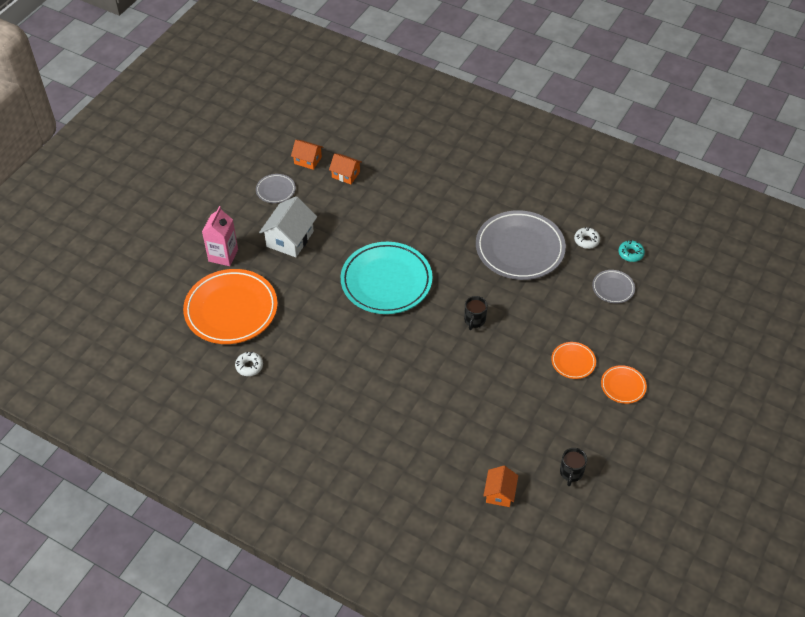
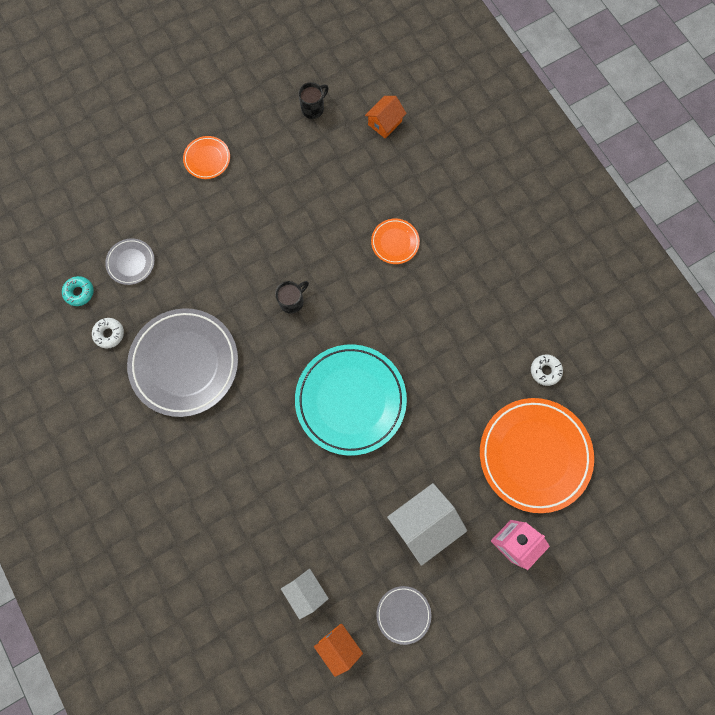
camera: 150 degrees left, 25 degrees up
orange house [329,153,362,184] -> white house [281,569,329,619]
orange plate [551,342,596,379] -> orange plate moved to [371,218,420,264]

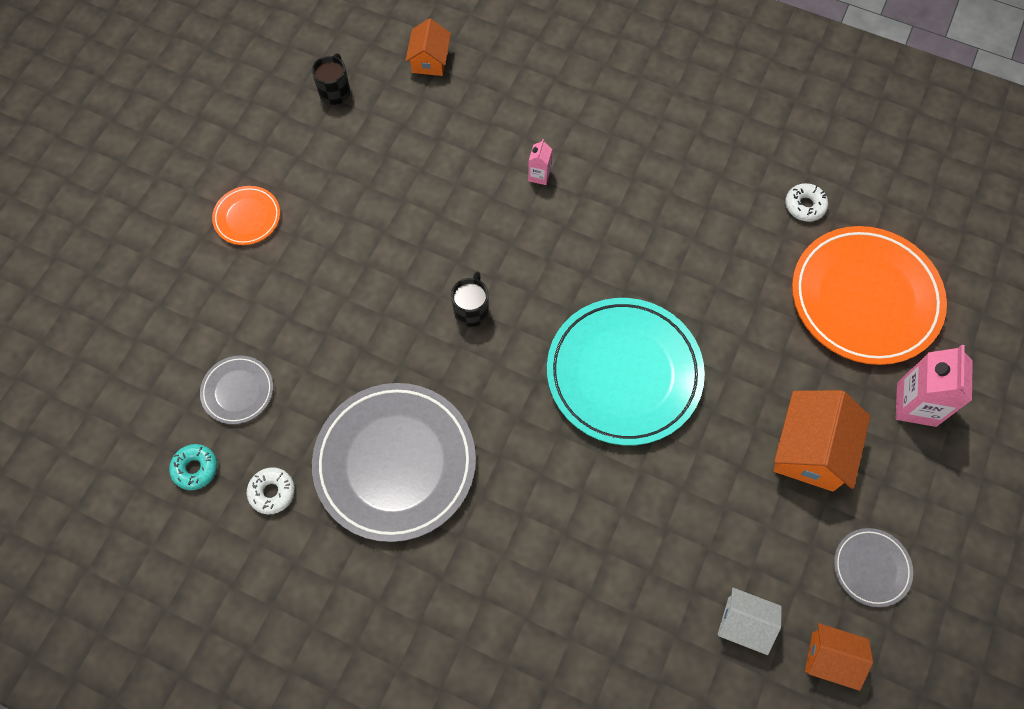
camera: 35 degrees left, 10 degrees down
orange plate [371,218,420,264] -> pink carton [528,139,552,185]
white house [387,483,467,566] -> orange house [773,390,870,492]

